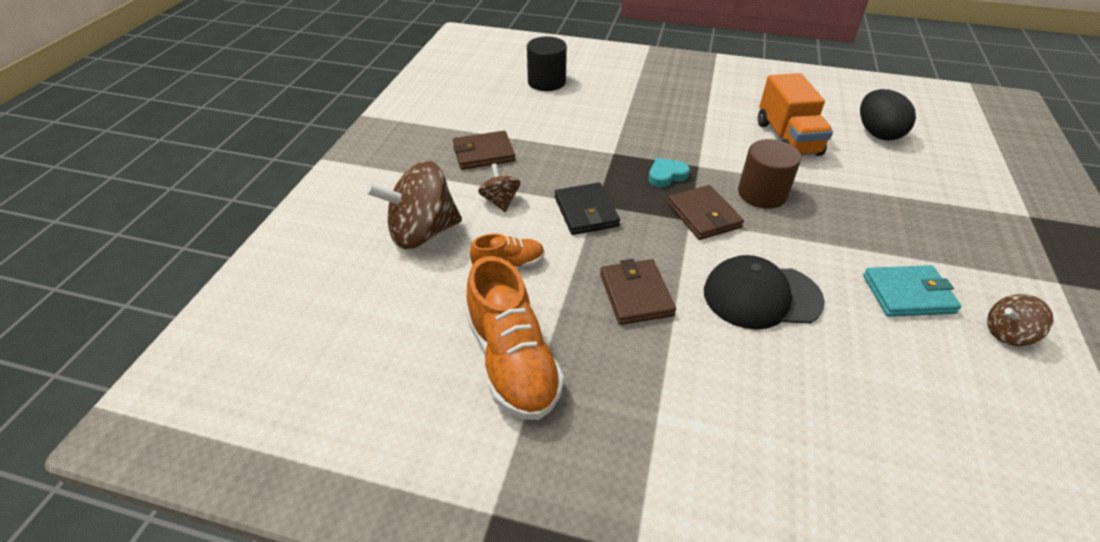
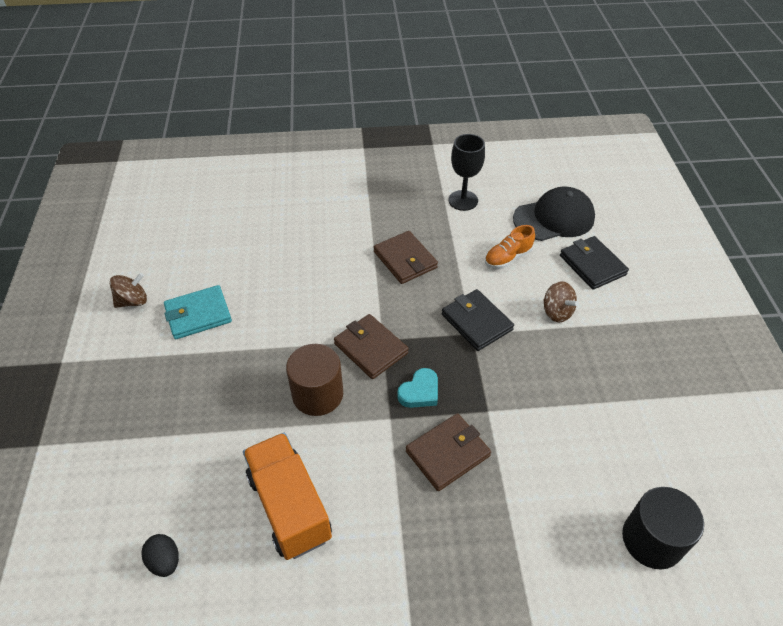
camera: 160 degrees right, 5 degrees up
brown spinning top [366,160,462,249] -> black wallet [560,236,629,290]
brown wallet [453,131,515,170] -> brown wallet moved to [406,413,491,491]
orange shoe [466,256,564,420] -> black goblet [449,134,485,211]
black cap [704,255,825,330] -> black cap moved to [513,187,595,241]
black egg [860,89,916,141] -> black egg [141,534,179,577], size x0.54

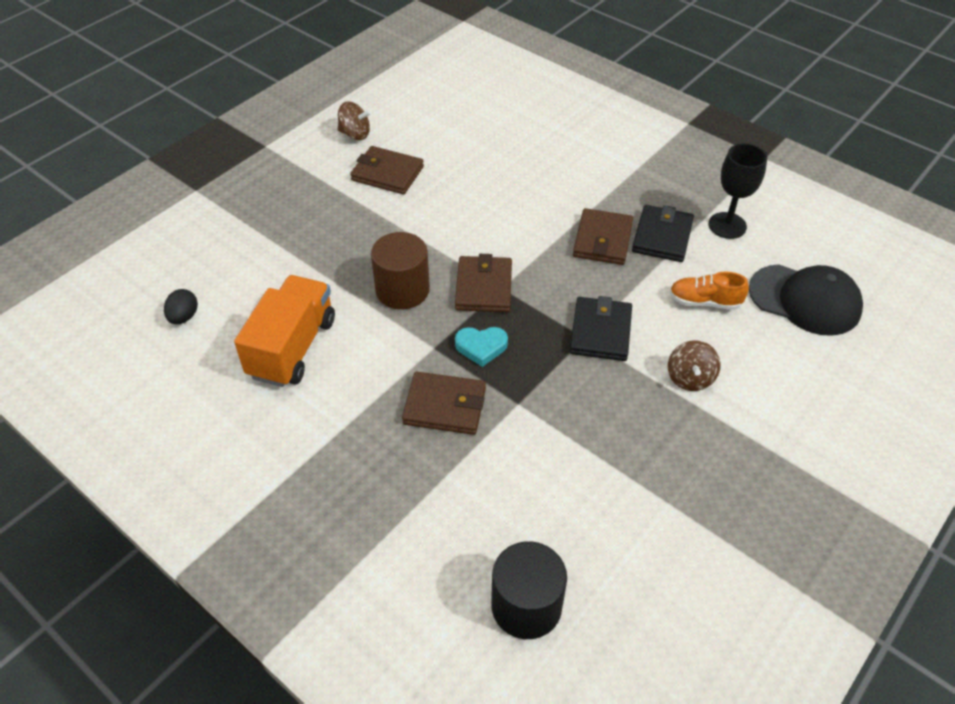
camera: 45 degrees right, 0 degrees up
turquoise wallet [164,285,232,339] -> brown wallet [350,146,424,194]
black wallet [560,236,629,290] -> black wallet moved to [632,205,694,262]

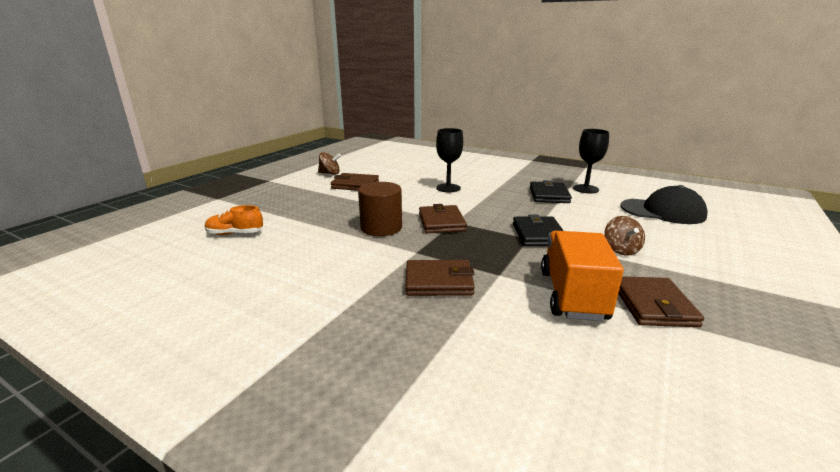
camera: 10 degrees left, 25 degrees down
black egg [164,289,198,324] -> none
orange truck [234,275,335,387] -> orange truck moved to [541,231,624,321]
turquoise heart [455,327,508,367] -> none
black cylinder [491,541,567,639] -> none
brown wallet [573,208,633,265] -> brown wallet moved to [618,276,704,327]
orange shoe [670,271,749,310] -> orange shoe moved to [205,205,263,235]
none -> black goblet [436,128,463,192]

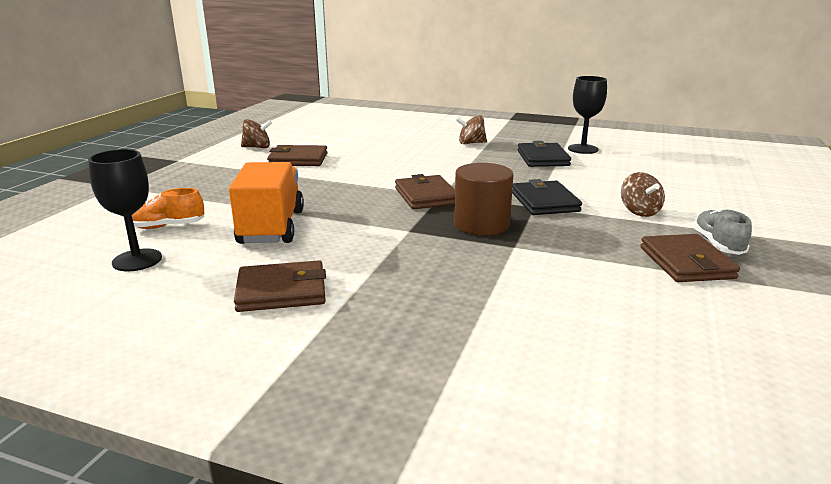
camera: 10 degrees left, 0 degrees up
brown cylinder [358,182,402,236] -> brown cylinder moved to [454,163,513,236]
brown wallet [406,260,475,296] -> brown wallet moved to [234,260,326,312]
black goblet [436,128,463,192] -> black goblet moved to [88,149,162,271]
orange truck [541,231,624,321] -> orange truck moved to [229,162,304,244]
black cap [620,185,708,224] -> none
none -> brown spinning top [456,115,487,144]
none -> grey shoe [693,209,752,255]

